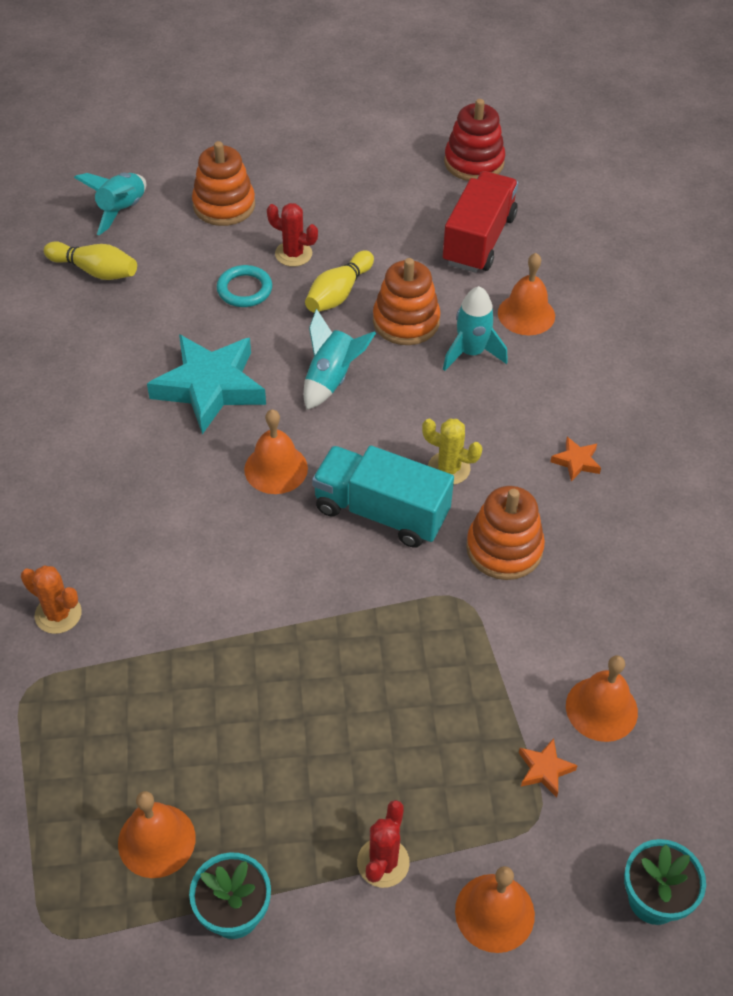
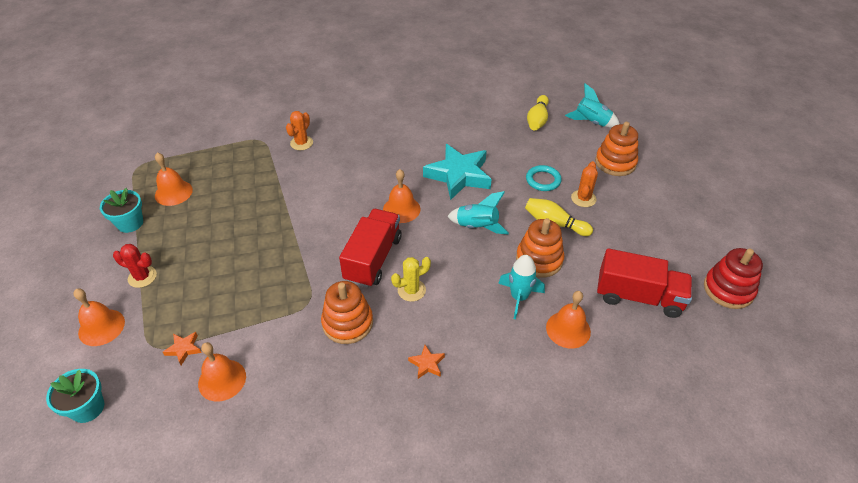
camera: 85 degrees right, 5 degrees down
red cactus [267,203,318,267] -> orange cactus [571,161,598,207]
turquoise truck [312,446,454,548] -> red truck [339,209,402,288]
yellow cactus [422,419,482,485] -> yellow cactus turned 45 degrees clockwise [391,257,431,302]

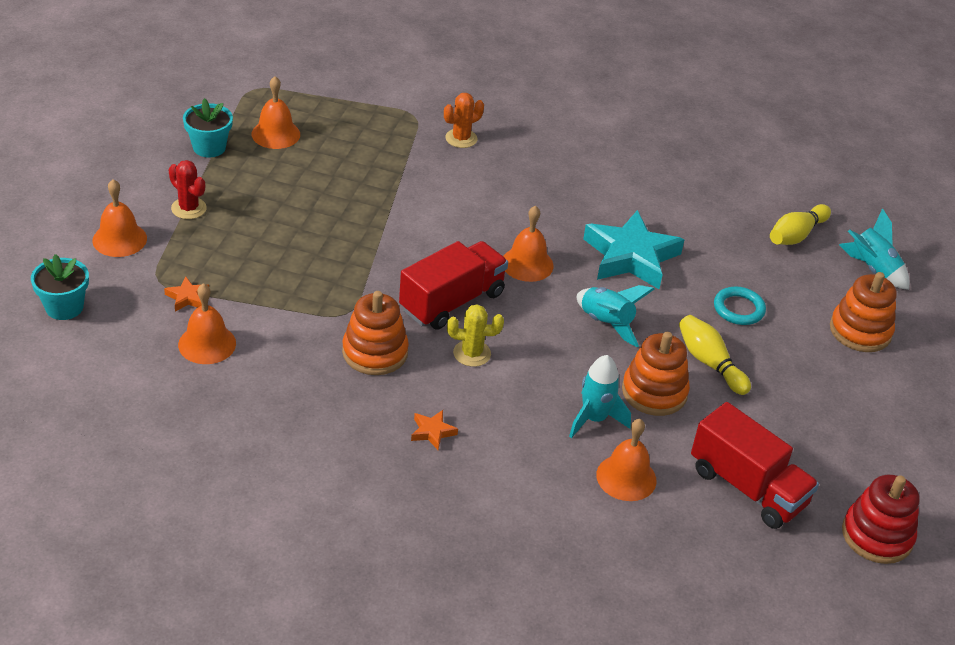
camera: 25 degrees right, 5 degrees down
orange cactus [571,161,598,207] -> none

